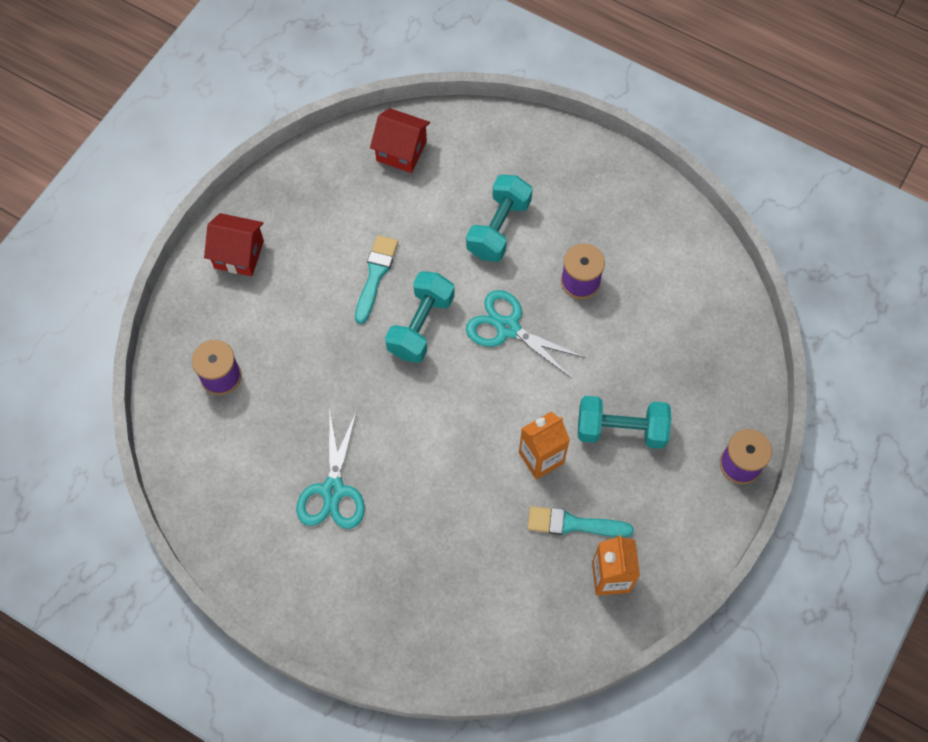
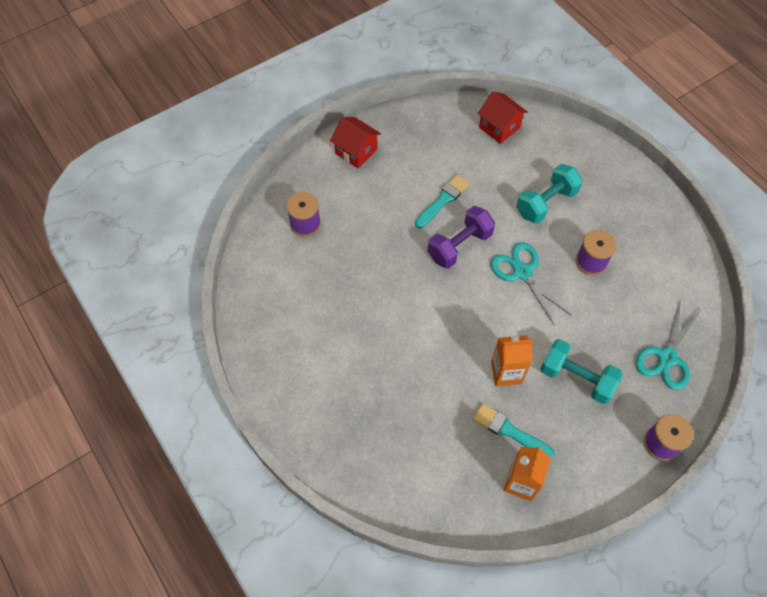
camera: 25 degrees right, 5 degrees down
turquoise scissors [296,411,365,529] -> turquoise scissors moved to [636,300,700,390]
turquoise dumbbell [385,271,455,363] -> purple dumbbell [427,206,495,269]

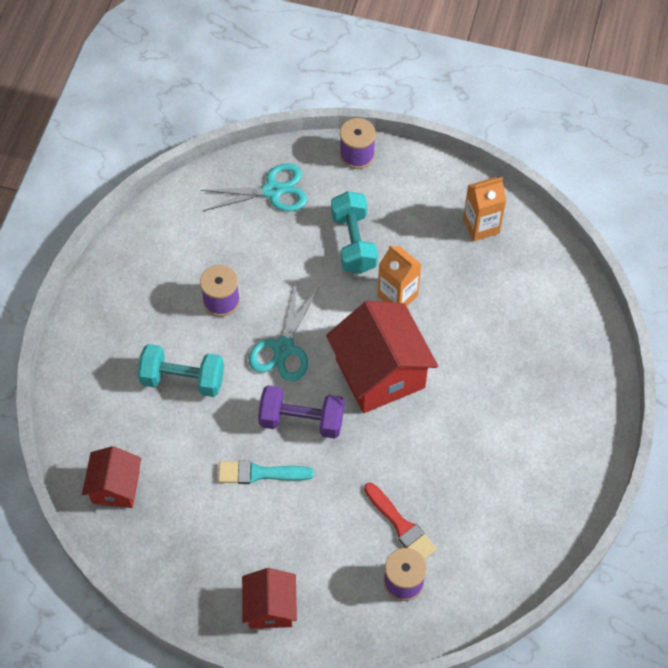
camera: 130 degrees left, 0 degrees up
turquoise brush [473,403,555,458] -> none
none -> red house [326,301,438,413]
none -> red brush [364,483,437,559]

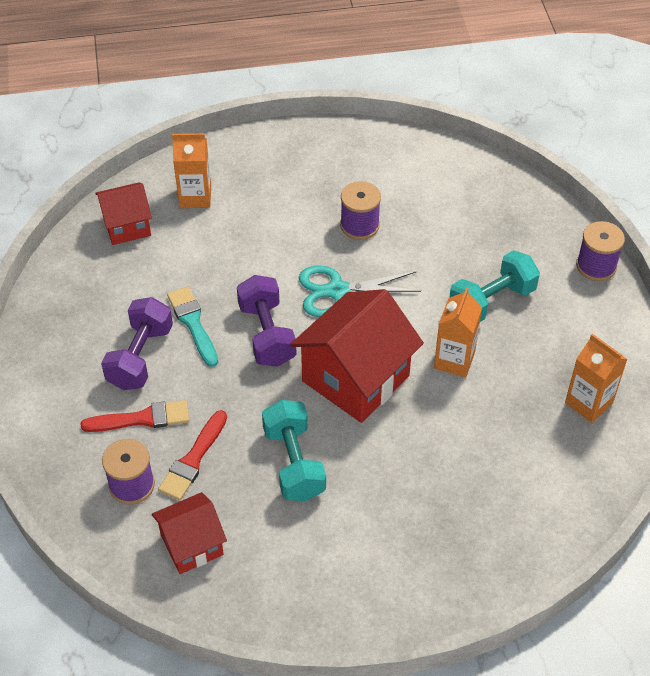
camera: 65 degrees right, 10 degrees down
turquoise dumbbell [137,344,224,397] -> turquoise dumbbell moved to [262,400,326,501]
turquoise scissors [200,163,307,212] -> none
red house [242,568,297,629] -> red house moved to [152,492,227,574]
none -> red brush [81,400,190,432]
none -> purple dumbbell [101,297,173,390]
none -> orange carton [172,133,211,208]

